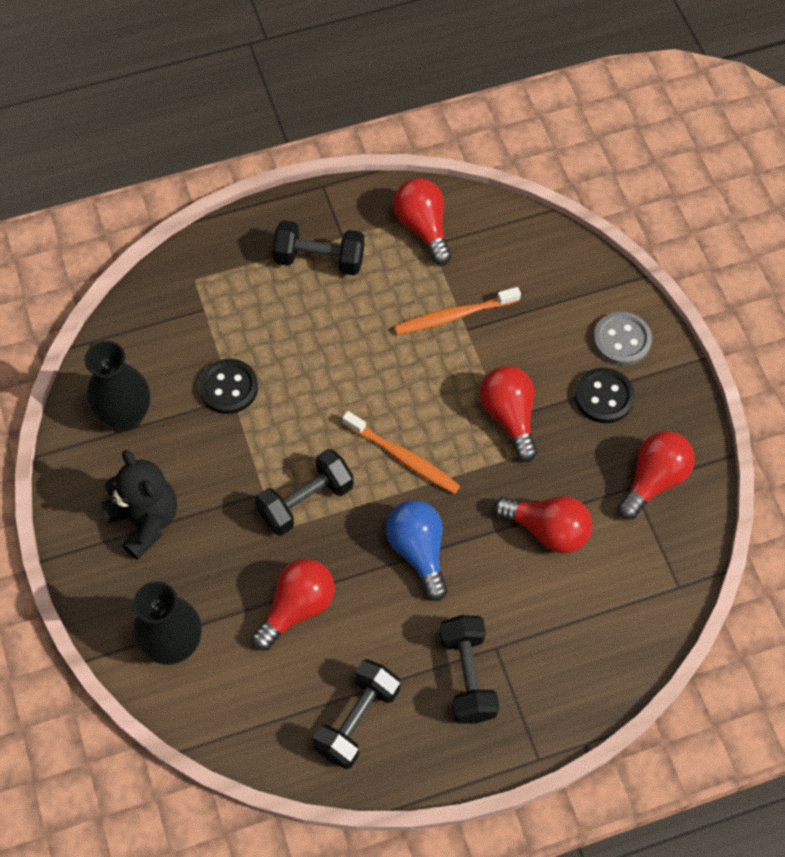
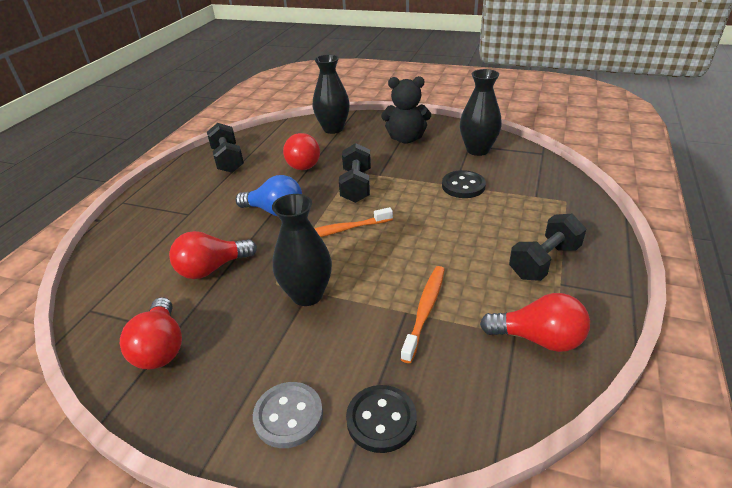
camera: 130 degrees right, 25 degrees down
black dumbbell [440,615,499,723] -> none
red light bulb [480,366,537,462] -> black vase [272,194,332,306]
black button [575,368,635,423] -> black button moved to [346,385,417,453]

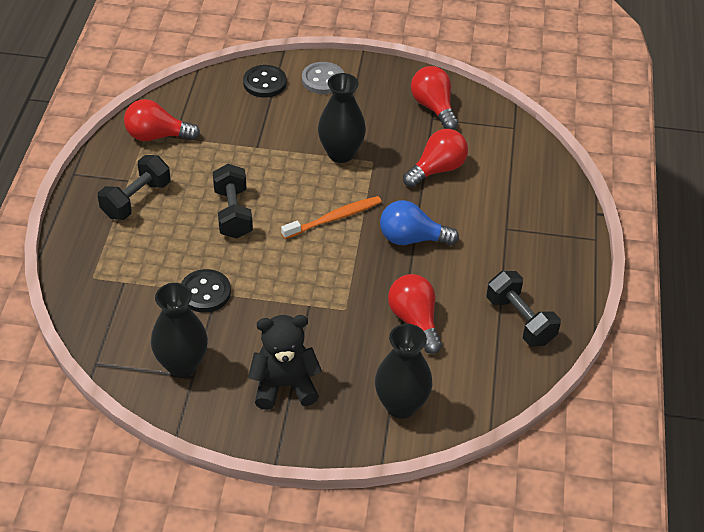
camera: 165 degrees right, 10 degrees up
black dumbbell [339,143,371,203] -> black dumbbell moved to [213,164,253,239]
orange toothbrush [401,266,445,363] -> none

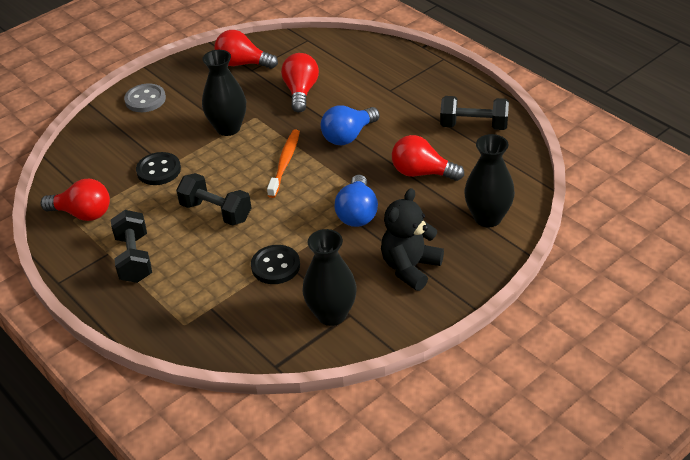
camera: 45 degrees left, 5 degrees down
red light bulb [124,99,200,141] -> red light bulb turned 120 degrees counterclockwise [40,179,110,221]
black button [243,65,287,98] -> black button moved to [136,152,181,185]
none -> blue light bulb [334,175,378,227]

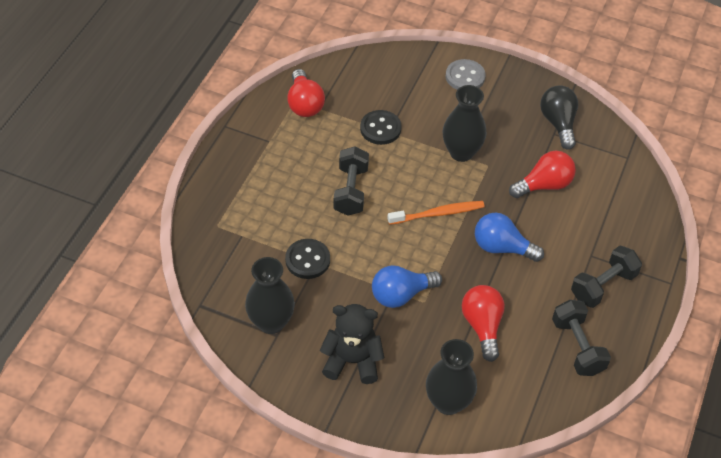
camera: 60 degrees right, 10 degrees up
black dumbbell [111,210,152,283] -> black dumbbell moved to [571,246,642,308]
red light bulb [215,30,278,69] -> black light bulb [540,85,578,150]

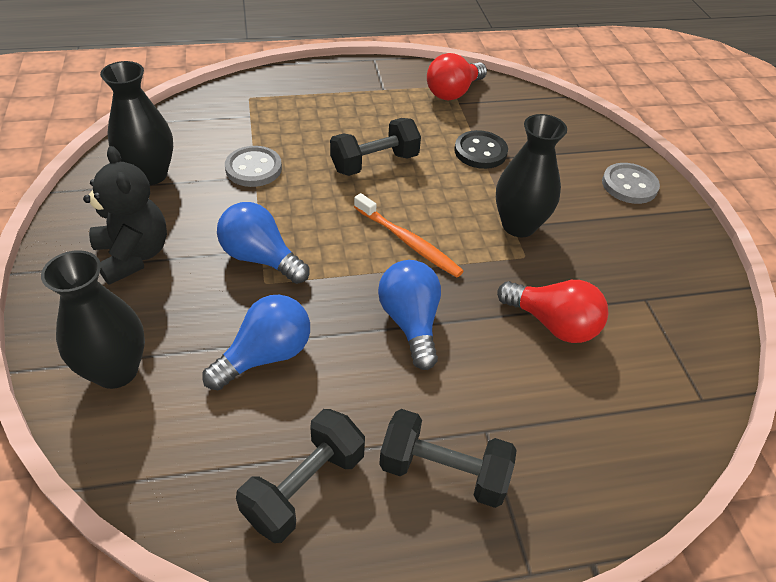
camera: 55 degrees right, 5 degrees down
black button [285,239,330,279] -> grey button [225,146,282,187]
red light bulb [462,285,505,362] -> blue light bulb [202,295,310,390]
black light bulb [540,85,578,150] -> none

